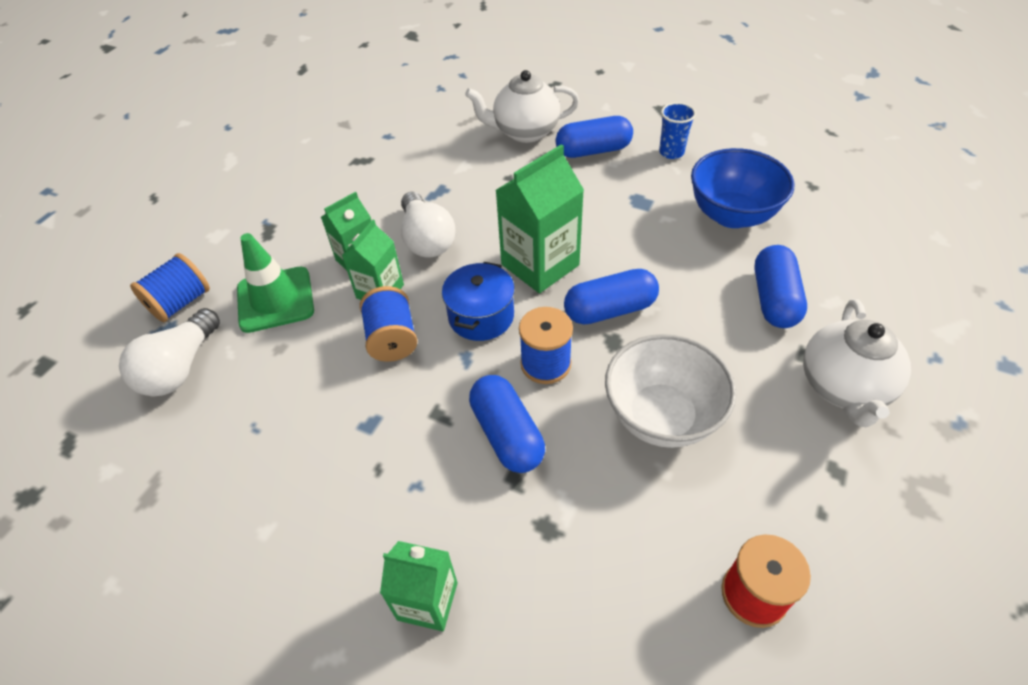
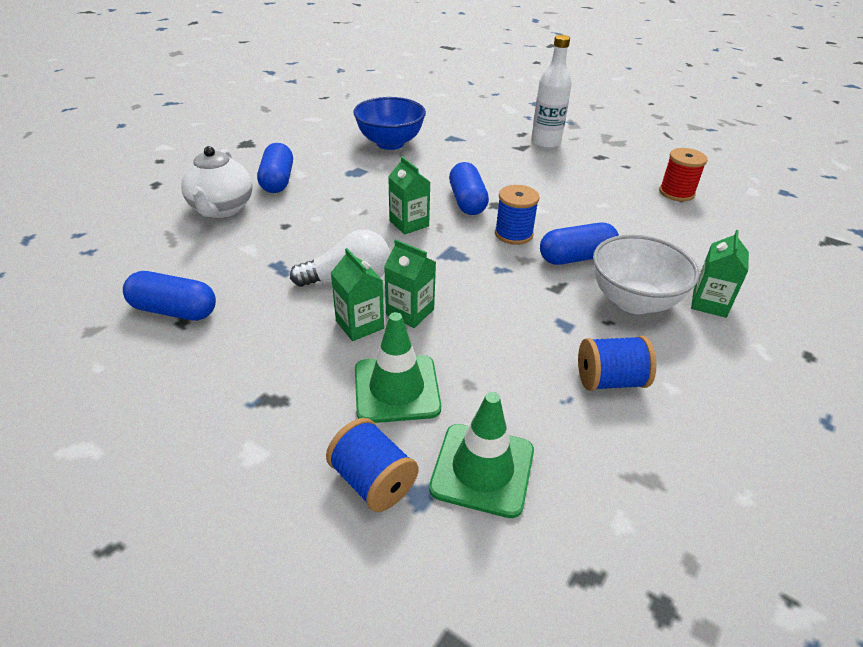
camera: 85 degrees left, 10 degrees down
white light bulb [119,308,220,396] -> green traffic cone [429,392,534,518]
blue spool [360,286,417,362] -> blue spool moved to [578,336,656,391]
blue pot [442,262,515,341] -> none
green carton [496,144,584,293] -> green carton [388,156,430,235], size x0.62
white bowl [605,334,736,448] -> white bowl moved to [593,235,699,314]
blue cup [659,102,696,159] -> none
blue capsule [754,245,807,328] -> blue capsule moved to [123,271,216,321]
white teapot [803,299,911,427] -> white bottle [531,35,572,149]

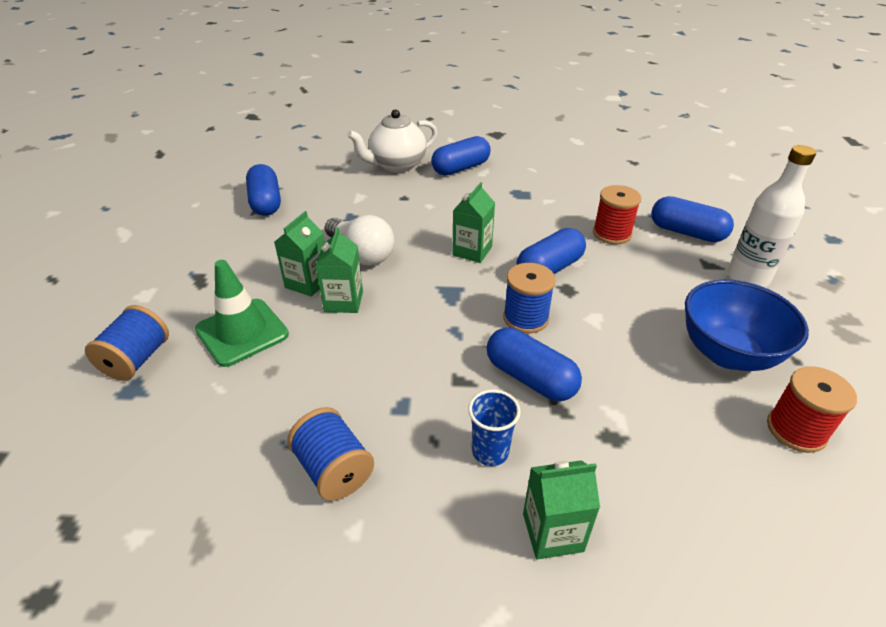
camera: 60 degrees right, 0 degrees up
blue bowl [353,97,426,150] -> blue bowl moved to [685,280,809,371]
green traffic cone [429,392,534,518] -> none
white bowl [593,235,699,314] -> blue cup [468,389,521,466]
none -> red spool [593,185,641,244]
none -> blue capsule [651,196,734,242]

